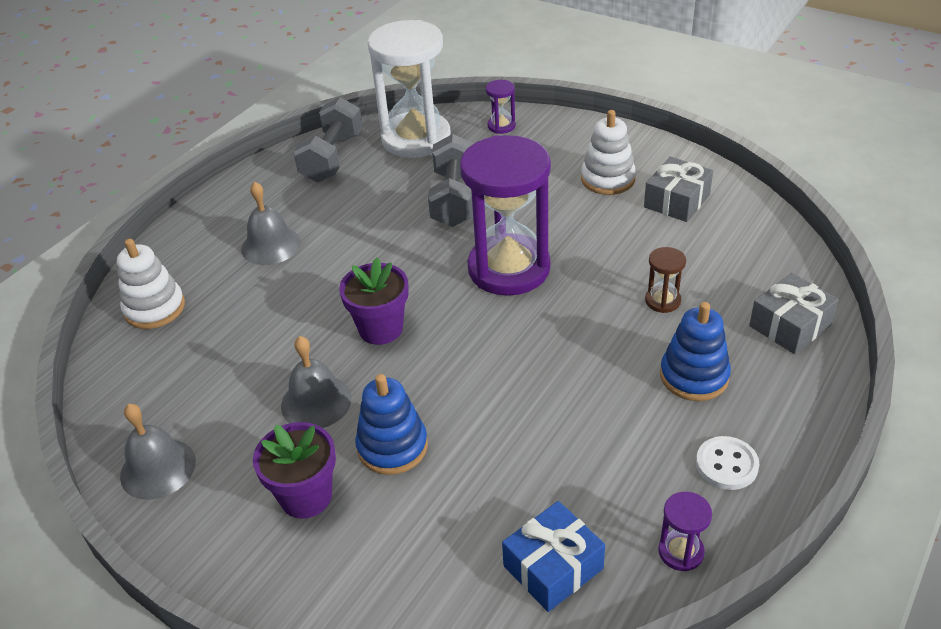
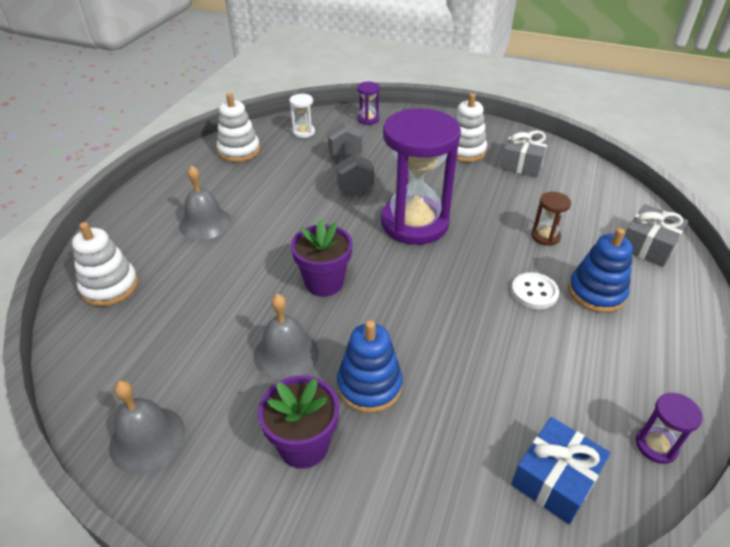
camera: 15 degrees left, 0 degrees up
grey dumbbell [293,97,363,182] -> white stacking toy [216,93,260,162]
white hourglass [368,20,451,158] -> white hourglass [289,94,315,138], size x0.41
white button [696,436,760,490] -> white button moved to [511,272,559,309]

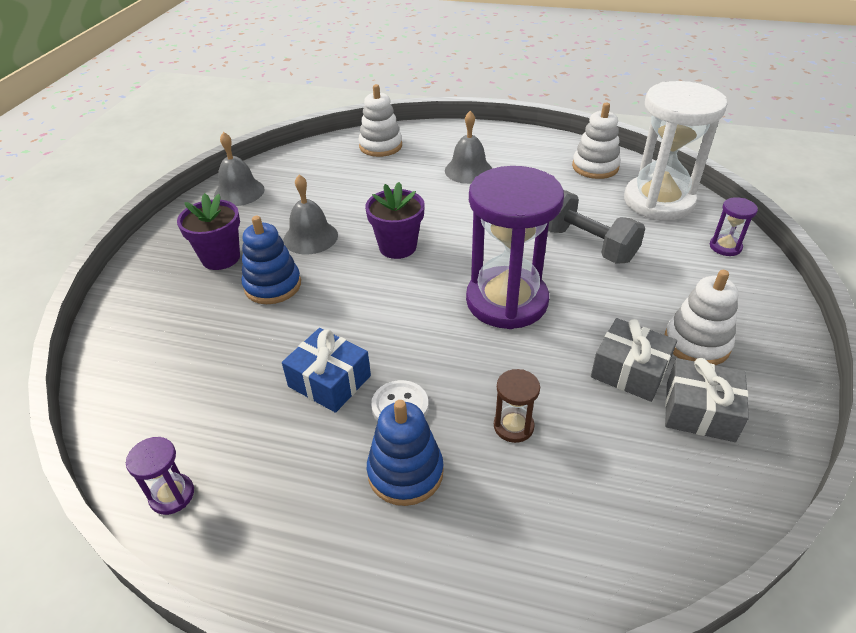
camera: 85 degrees right, 0 degrees up
white hourglass [289,94,315,138] -> white hourglass [624,81,727,221], size x2.45
grey dumbbell [328,122,374,196] -> grey dumbbell turned 60 degrees clockwise [548,190,645,264]
blue gift [511,417,610,525] -> blue gift moved to [282,328,371,413]
grey gift [624,204,689,267] -> grey gift moved to [591,318,677,402]

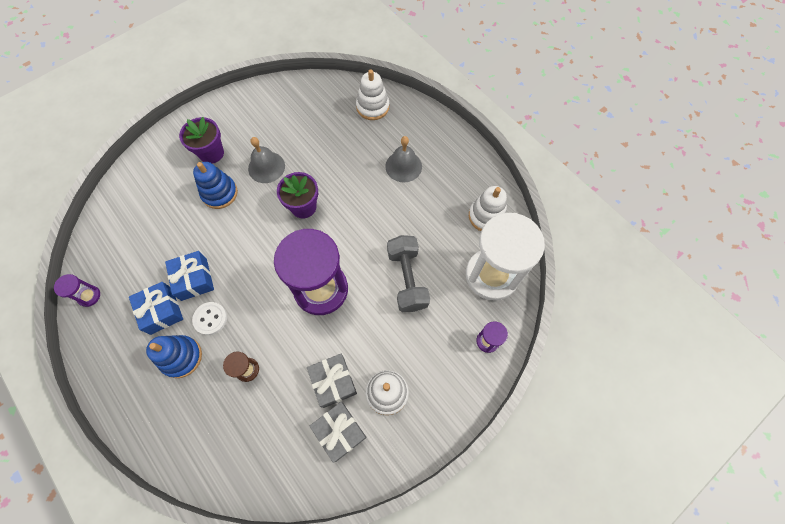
camera: 35 degrees right, 25 degrees up
grey bell [214,132,265,206] -> none
none -> blue gift [129,282,183,335]

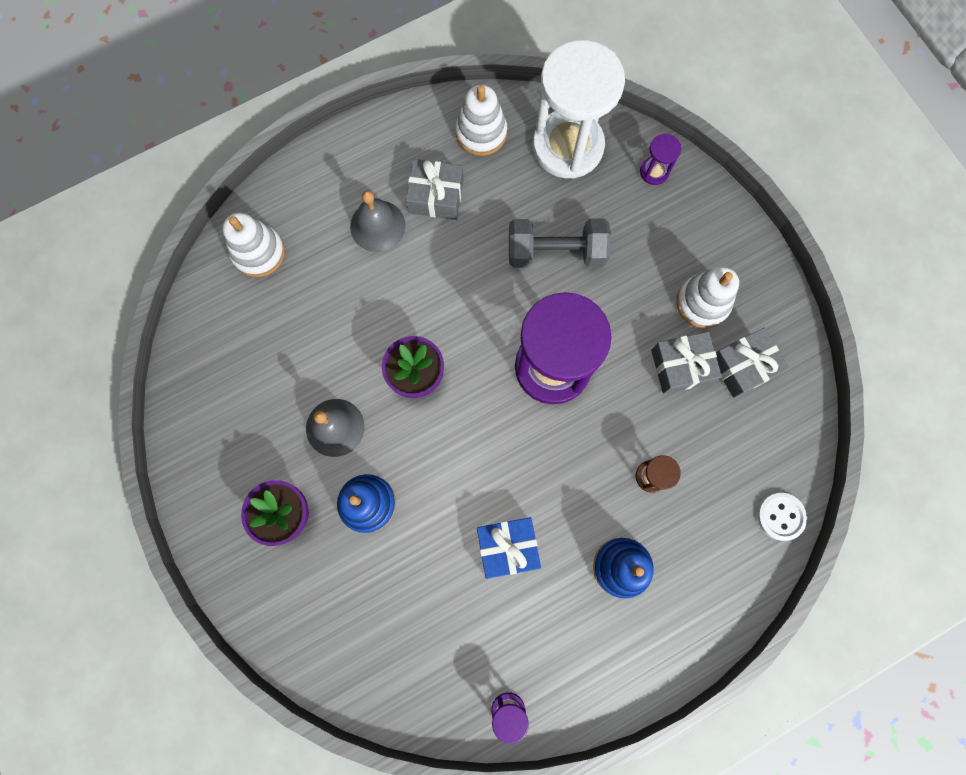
camera: 80 degrees left, 10 degrees up
blue gift [129,282,183,335] -> none
white button [192,302,227,335] -> white button moved to [757,493,807,541]
none -> grey gift [406,159,464,220]

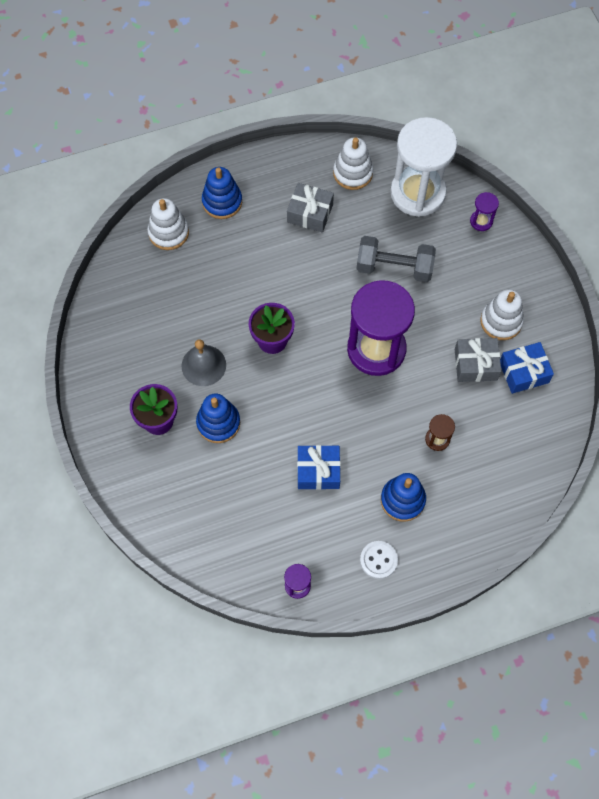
camera: 10 degrees right, 10 degrees down
grey bell [350,190,406,252] -> none
grey gift [716,328,789,398] -> blue gift [500,342,554,394]
white button [757,493,807,541] -> white button moved to [360,541,398,579]
none -> blue stacking toy [202,167,242,219]

